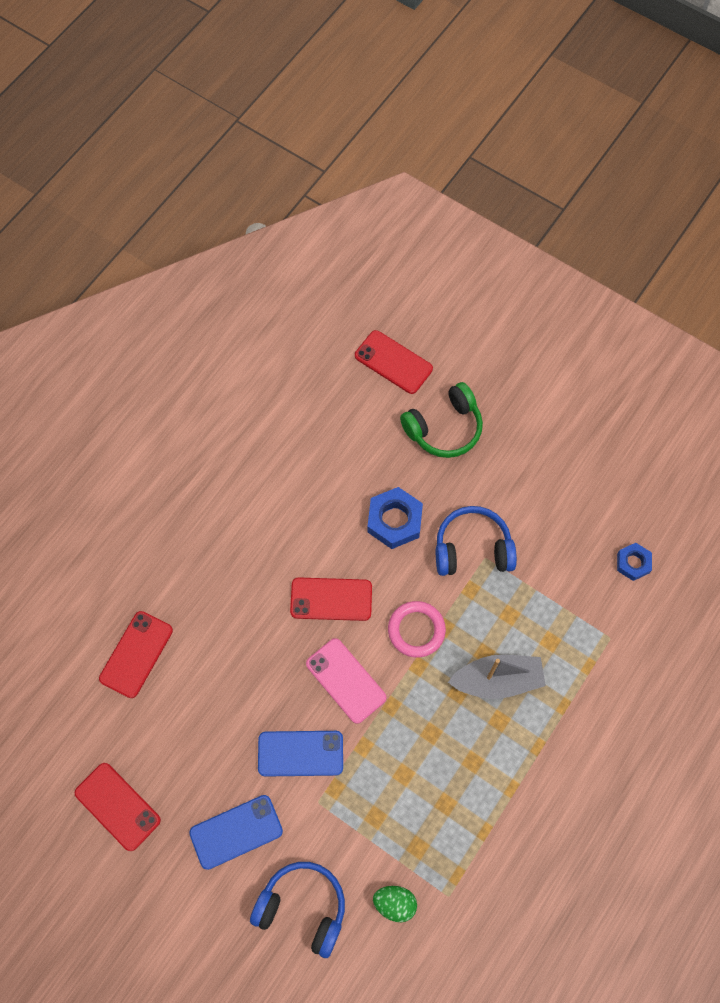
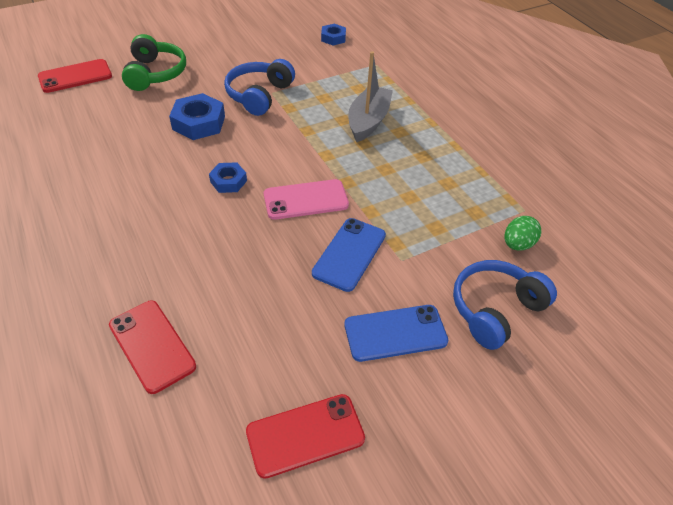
camera: 65 degrees left, 20 degrees down
blue phone [189,795,283,870] -> blue phone turned 75 degrees clockwise [344,305,449,362]
red phone [290,577,372,621] -> blue nut [209,162,247,193]
pink ring [388,601,446,657] -> none

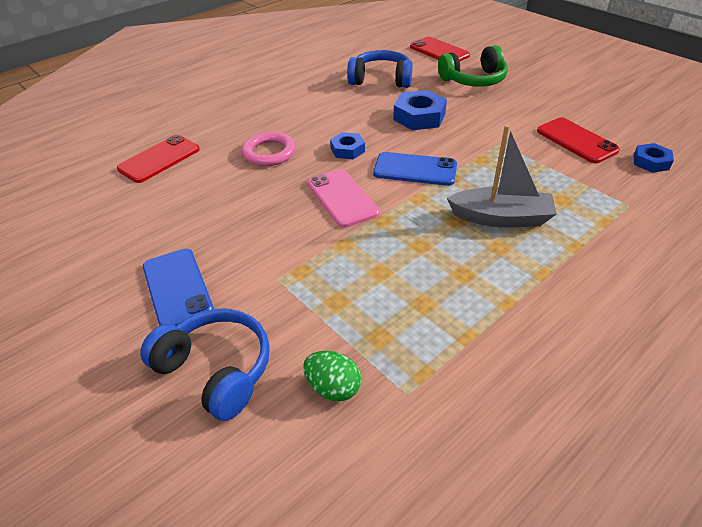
camera: 80 degrees right, 5 degrees down
blue headphones [224,59,295,116] -> blue headphones moved to [347,50,413,88]
red phone [246,394,365,479] -> red phone moved to [537,117,620,163]
blue phone [312,218,386,292] -> blue phone moved to [373,152,457,186]
none -> pink ring [242,132,296,166]

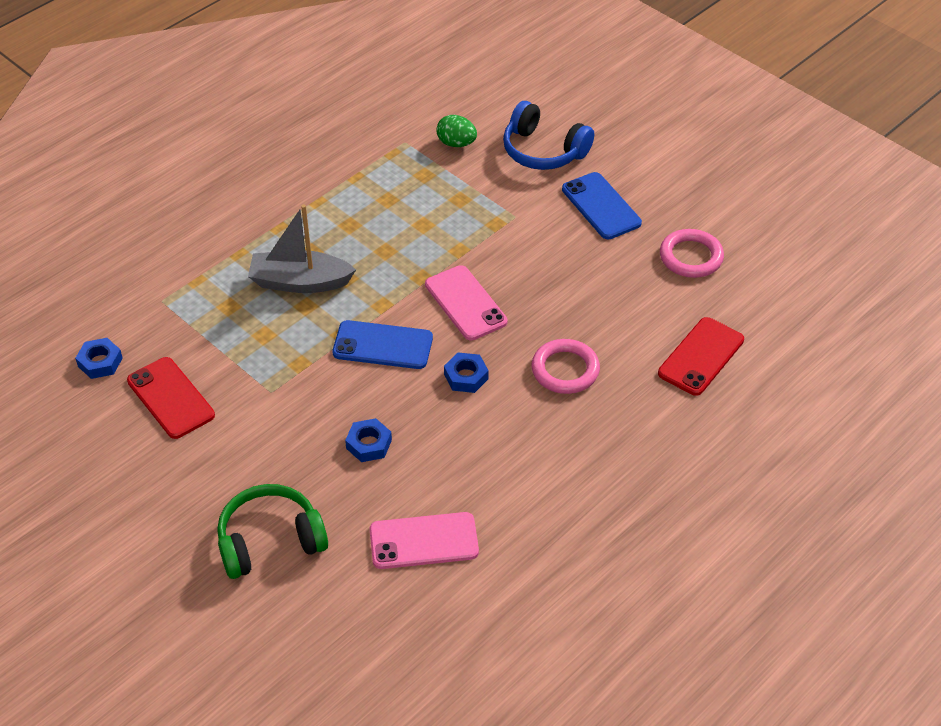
camera: 175 degrees right, 5 degrees up
blue headphones [347,50,413,88] -> pink phone [370,512,479,569]
blue nut [393,90,447,130] -> blue nut [345,418,392,462], size x0.61
red phone [410,37,470,61] -> none
none -> pink ring [660,229,724,278]

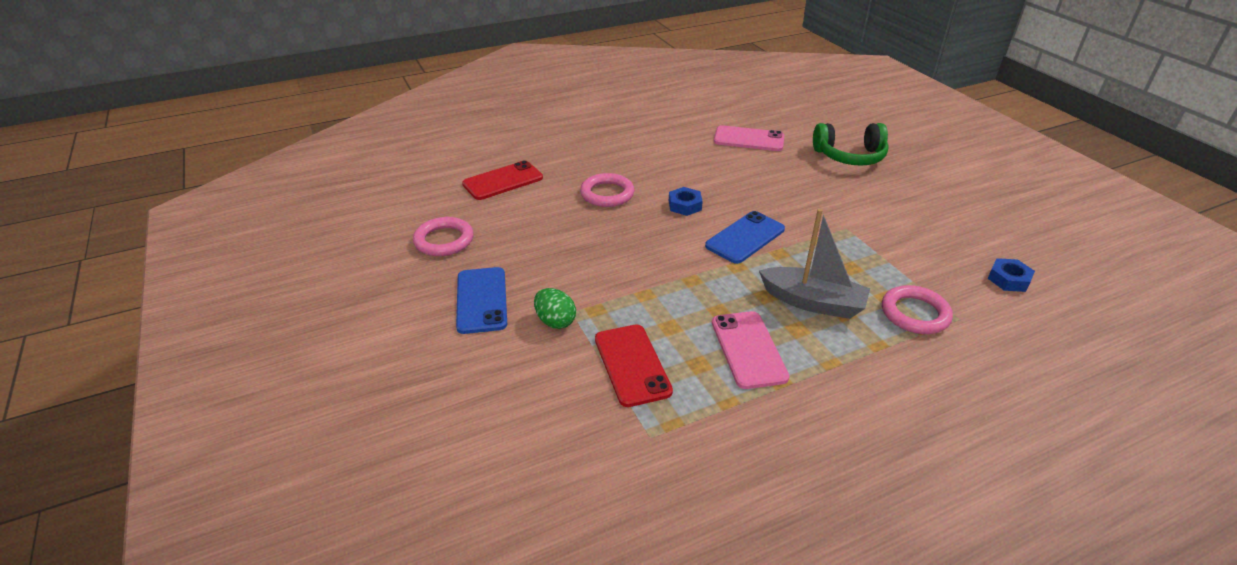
camera: 160 degrees left, 10 degrees down
red phone [127,357,215,439] -> red phone moved to [595,324,673,407]
blue phone [332,320,433,369] -> blue phone turned 75 degrees counterclockwise [705,211,785,264]
blue nut [345,418,392,462] -> none
pink phone [425,265,507,340] -> pink phone moved to [712,311,789,389]
green egg [437,115,477,147] -> green egg moved to [534,288,576,329]
blue headphones [503,101,594,170] -> none
none -> pink ring [882,285,953,334]

